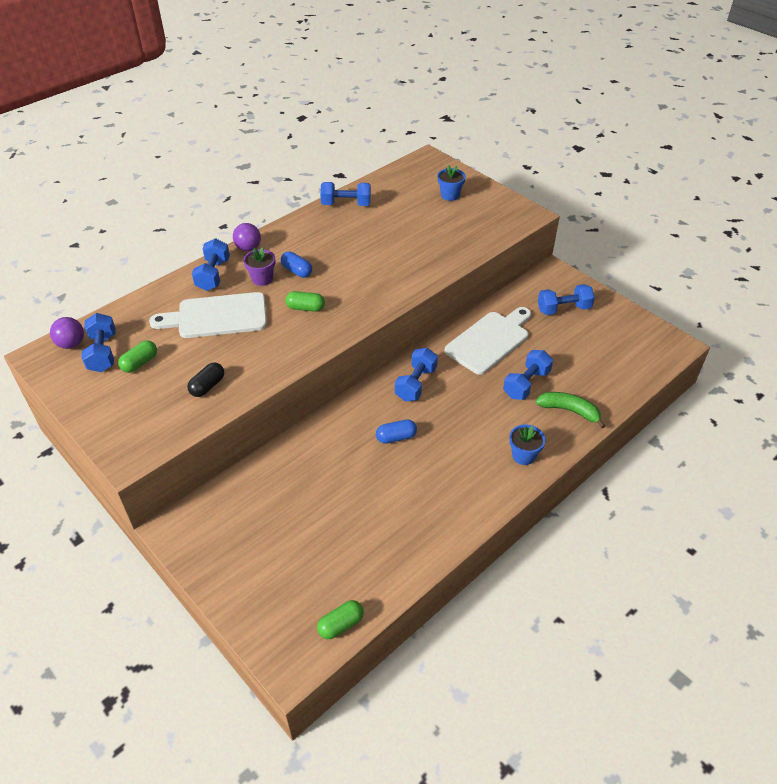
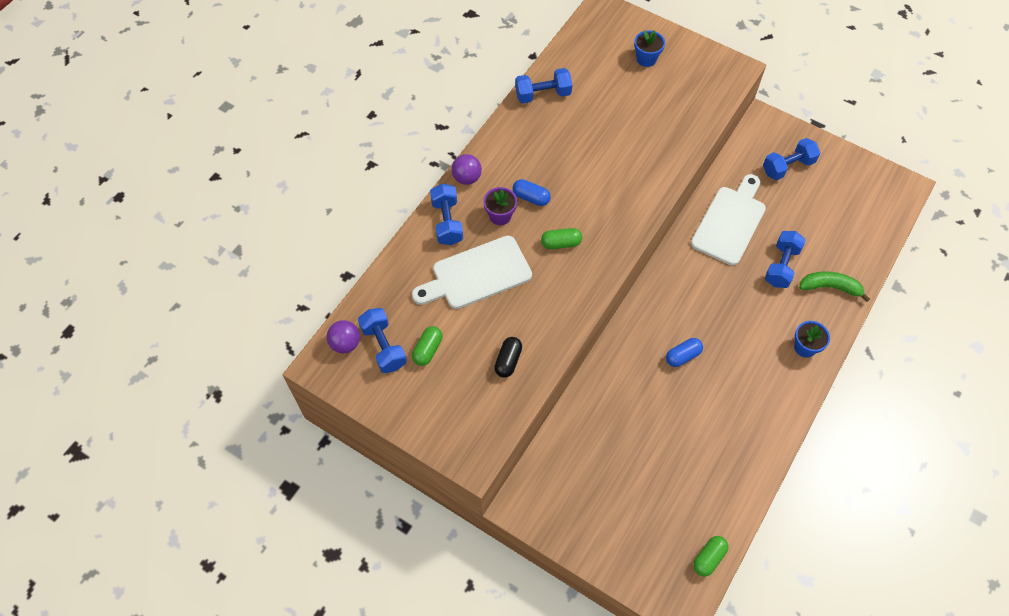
camera: 15 degrees left, 15 degrees up
blue dumbbell [395,348,438,401] -> none

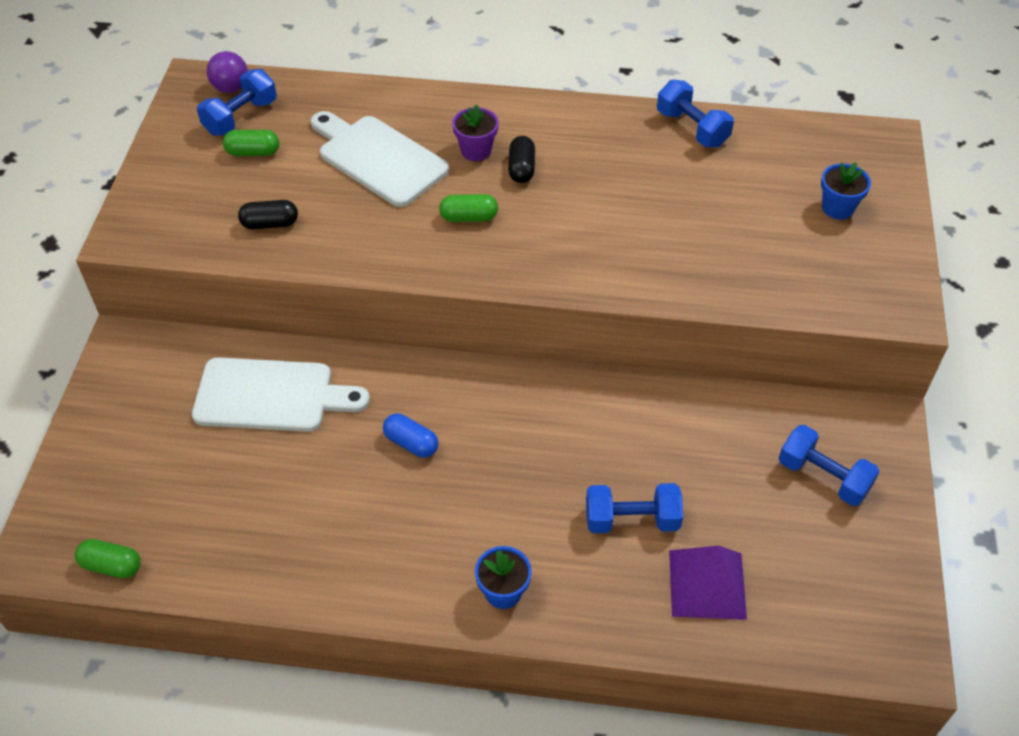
camera: 65 degrees right, 10 degrees down
blue dumbbell [430,184,463,245] -> none
purple ball [451,154,482,185] -> none
blue capsule [513,179,551,206] -> black capsule [508,136,535,183]
green capsule [541,228,582,249] -> green capsule turned 60 degrees counterclockwise [439,194,498,222]
white cutting board [691,174,766,266] -> white cutting board moved to [192,357,370,432]
green banana [799,271,870,302] -> none
none -> purple pyramid [669,546,747,620]

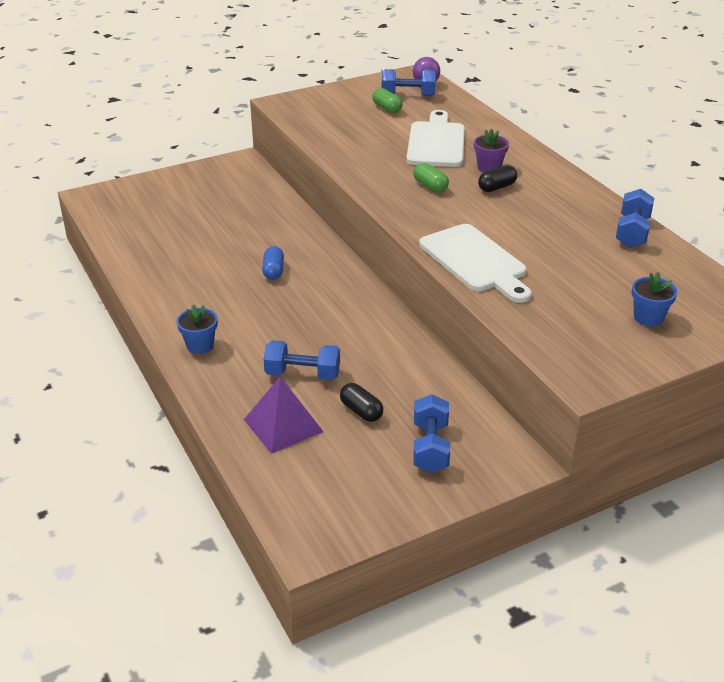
camera: 55 degrees right, 15 degrees down
green capsule [75,539,141,578] -> none
white cutting board [192,357,370,432] -> white cutting board moved to [419,224,532,303]
black capsule [238,200,298,229] -> black capsule moved to [340,383,383,422]
blue dumbbell [586,483,683,533] -> blue dumbbell turned 45 degrees counterclockwise [264,340,340,381]

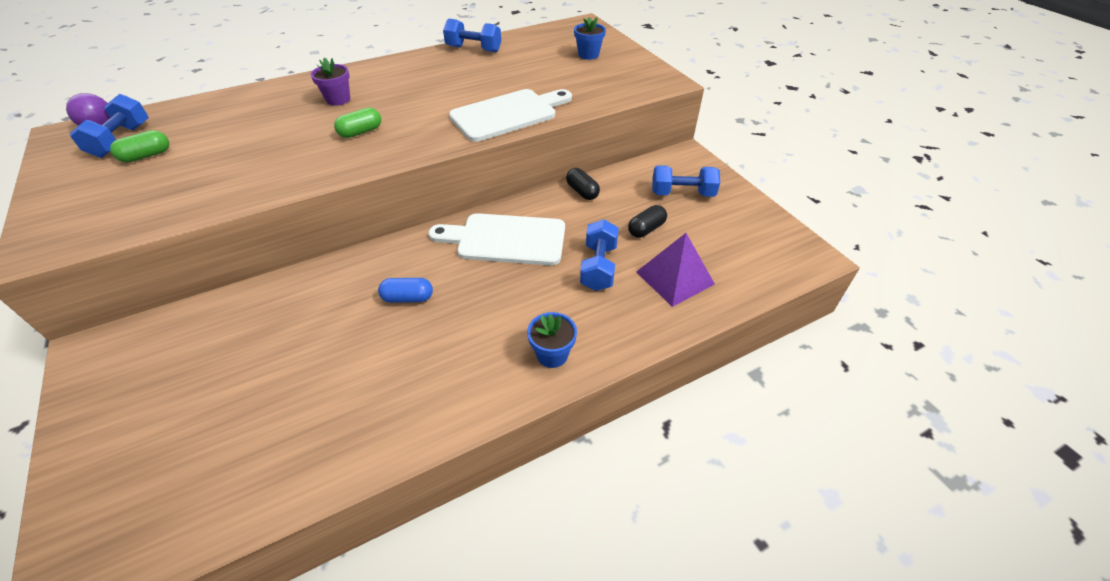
camera: 90 degrees left, 10 degrees up
white cutting board [406,110,465,167] -> white cutting board moved to [428,213,565,266]
black capsule [478,165,517,192] -> black capsule moved to [566,168,600,200]

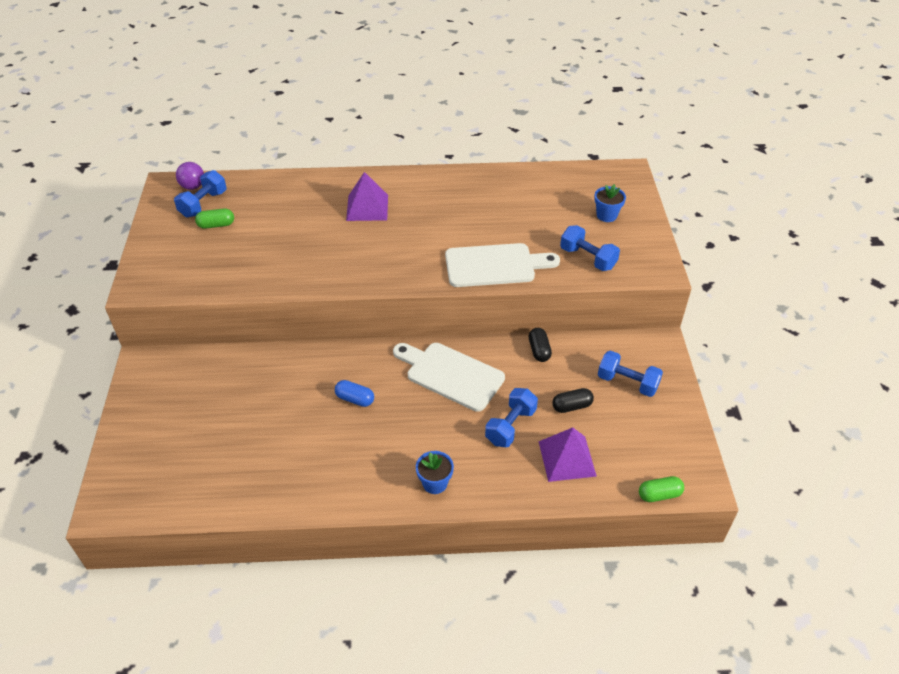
camera: 25 degrees right, 0 degrees up
purple flower pot [311,57,350,106] -> purple pyramid [346,172,388,221]
green capsule [334,107,381,138] -> green capsule moved to [639,476,684,502]
blue dumbbell [443,18,501,52] -> blue dumbbell moved to [560,225,620,271]

